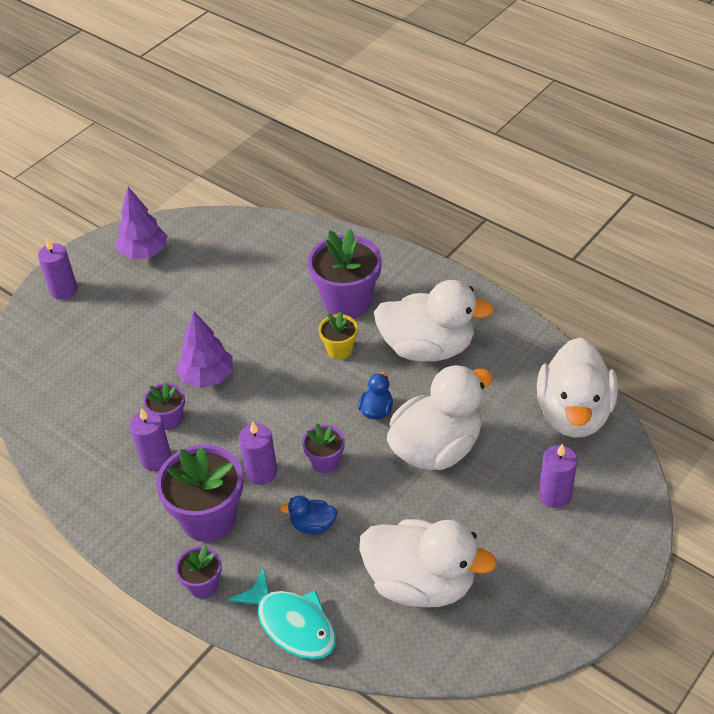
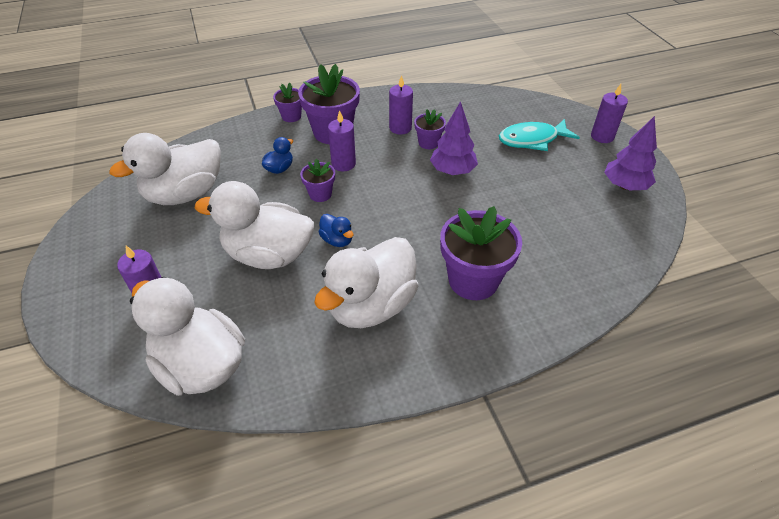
camera: 120 degrees right, 0 degrees up
turquoise fish [228,567,336,659] -> turquoise fish moved to [499,119,580,151]
yellow flower pot [319,311,358,359] -> none
white duck [387,365,493,470] -> white duck turned 105 degrees clockwise [195,181,314,269]

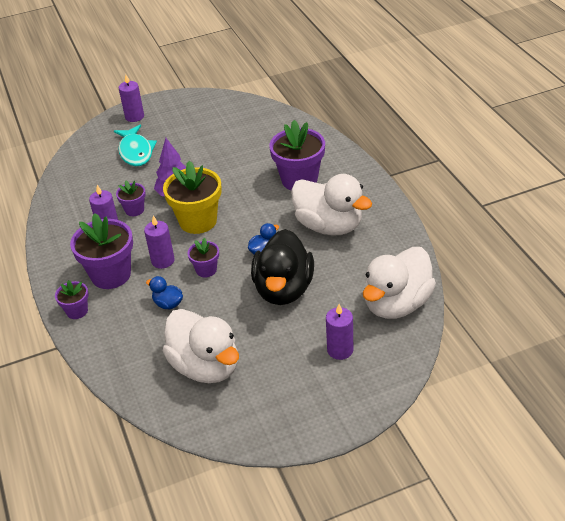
camera: 90 degrees left, 5 degrees down
white duck [195,181,314,269] -> black duck [251,229,314,305]
purple tree [604,116,657,190] -> none
none -> yellow flower pot [163,161,222,234]

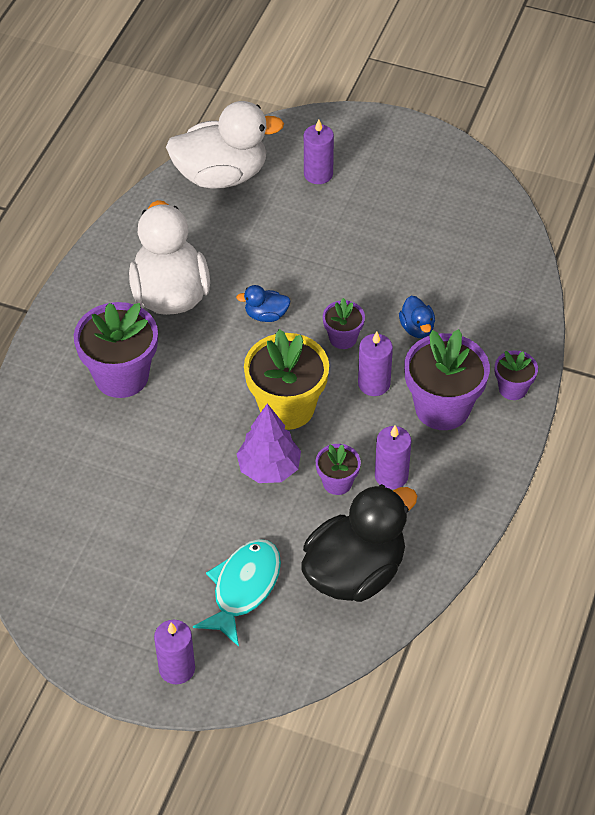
camera: 140 degrees left, 10 degrees up
white duck [163,309,239,383] -> none
black duck [251,229,314,305] -> black duck moved to [301,484,417,602]

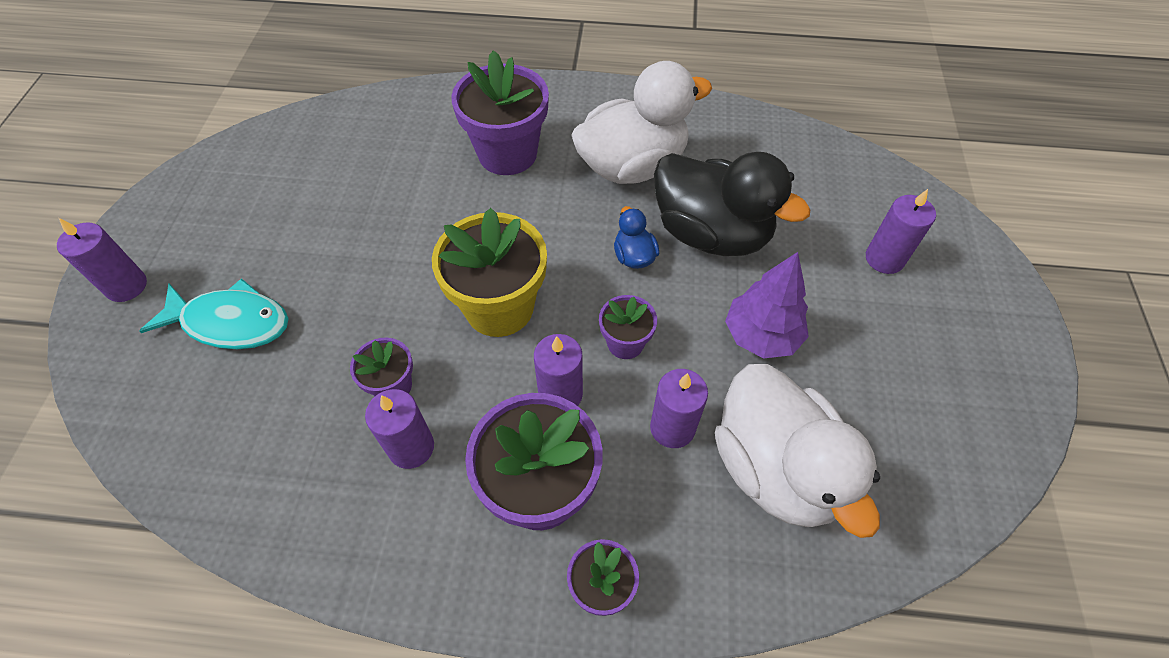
camera: 75 degrees right, 5 degrees up
white duck [166,101,284,189] -> white duck moved to [715,364,880,538]
purple tree [237,404,301,483] -> purple tree moved to [725,252,809,358]
black duck [301,484,417,602] -> black duck moved to [654,152,810,256]
blue duck [399,296,435,338] -> purple candle [650,369,708,448]

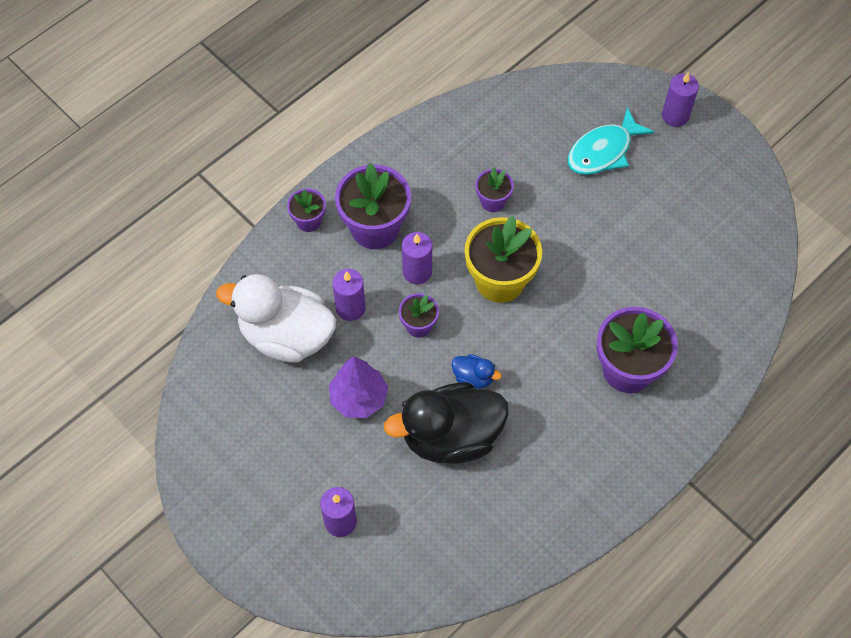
camera: 130 degrees right, 5 degrees up
purple candle [365,389,434,469] -> none
white duck [571,61,712,184] -> none

